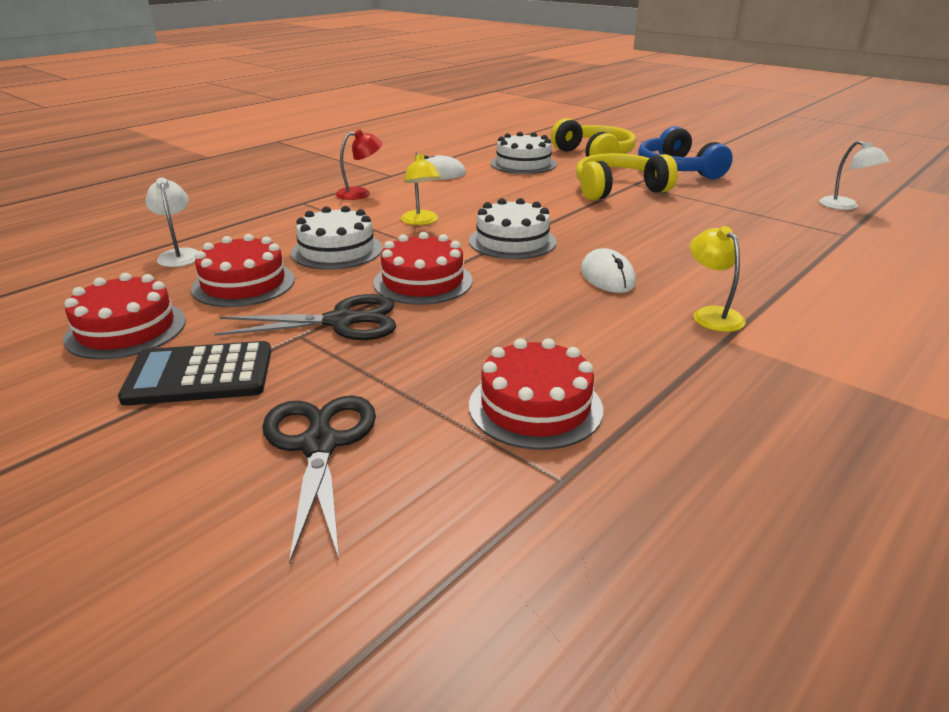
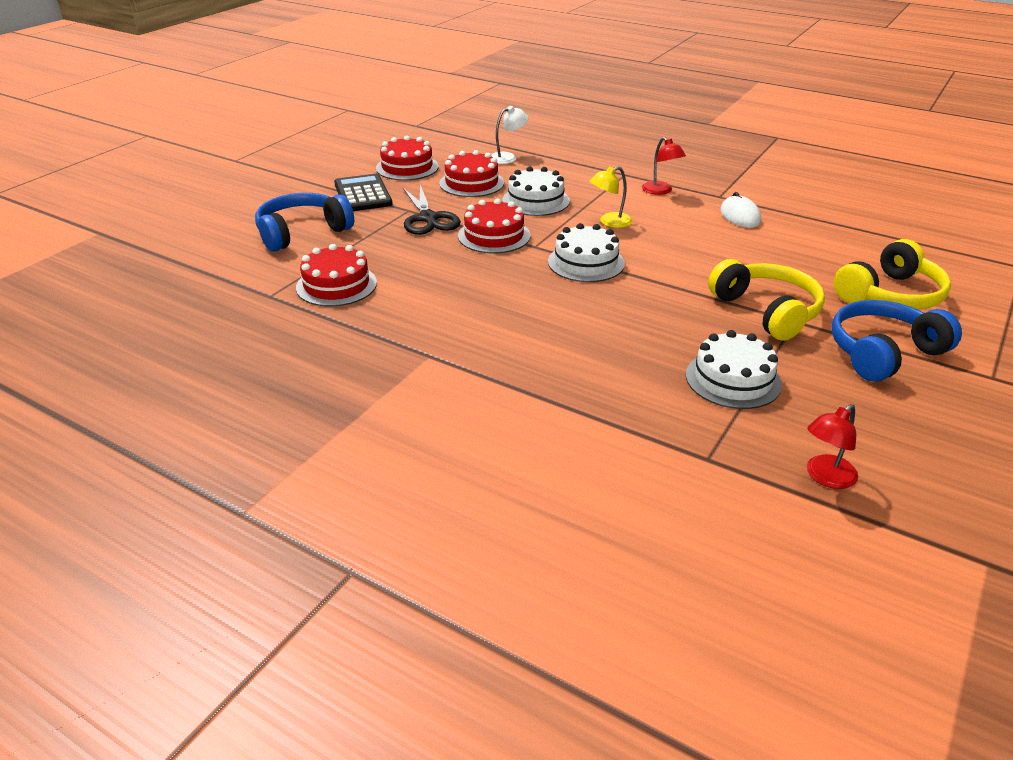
camera: 80 degrees right, 5 degrees up
black scissors [262,395,376,564] -> blue headphones [255,193,354,252]
white cake [491,132,557,174] -> white cake moved to [686,330,782,409]
white mouse [581,248,636,293] -> none
yellow lamp [690,226,746,332] -> none
white lamp [819,141,890,210] -> red lamp [807,404,858,489]

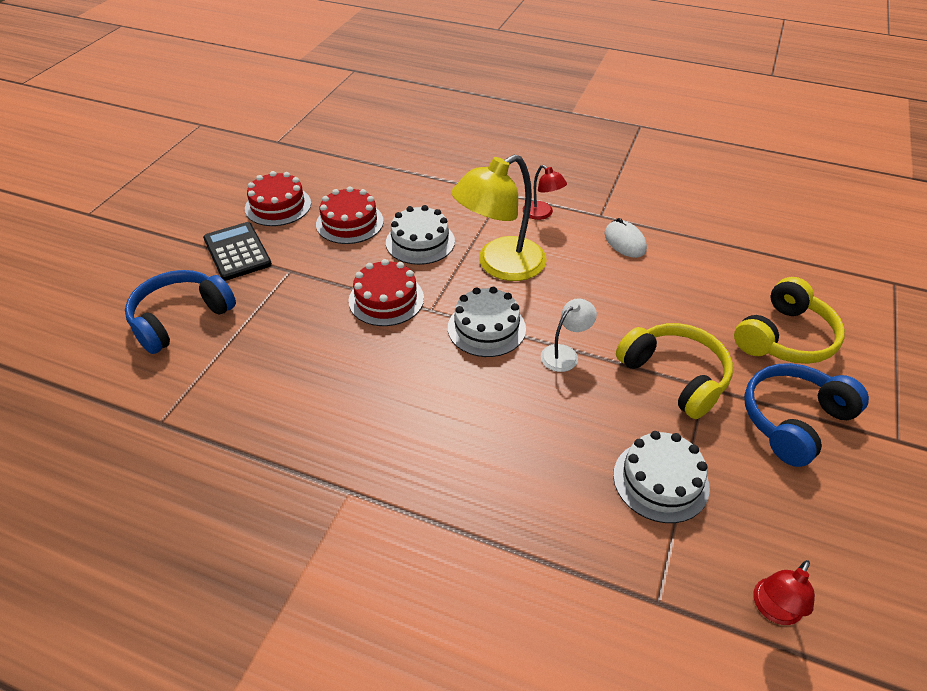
camera: 10 degrees left, 10 degrees up
red cake [296,244,377,307] -> none
black scissors [403,185,461,235] -> none
white lamp [491,106,528,164] -> white lamp moved to [541,298,597,372]
yellow lamp [590,166,633,228] -> yellow lamp [451,154,547,281], size x2.08

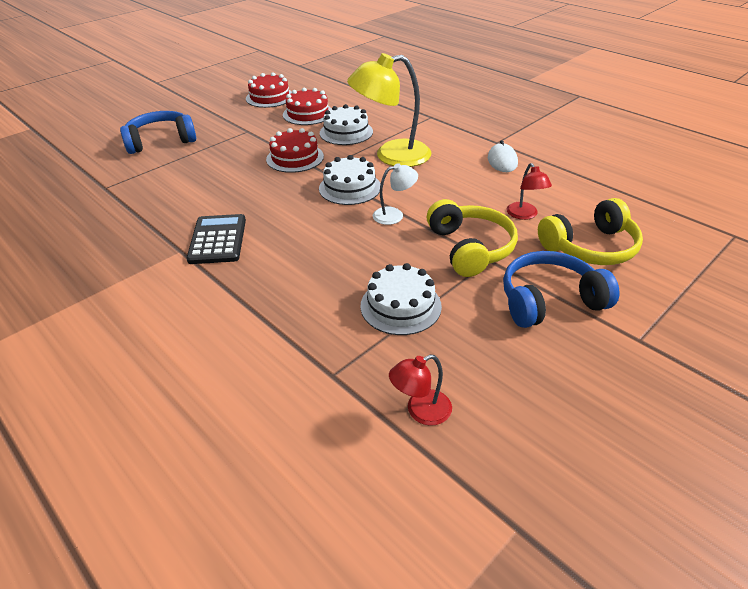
camera: 25 degrees right, 5 degrees down
black calculator [203,222,272,281] -> black calculator moved to [186,214,246,264]
red lamp [523,165,567,220] -> red lamp moved to [507,163,552,220]

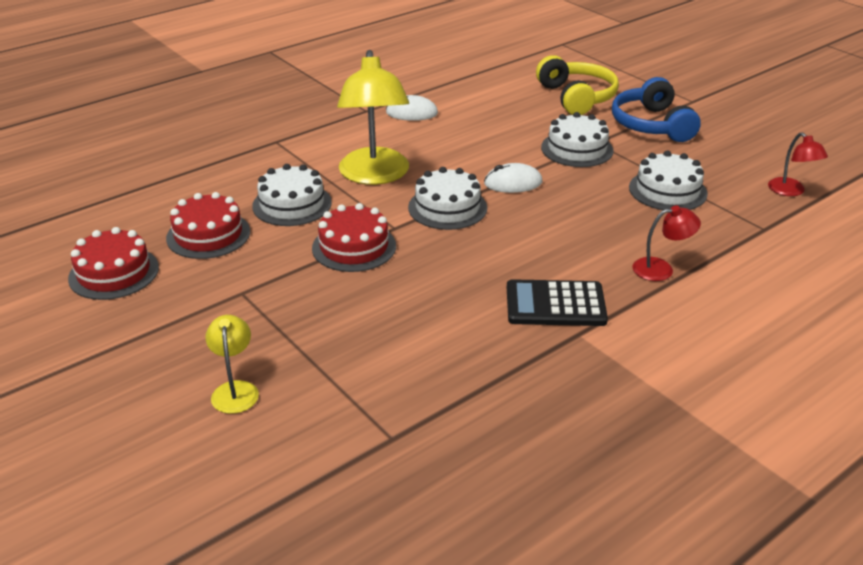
camera: 85 degrees left, 5 degrees down
blue headphones [120,111,196,154] -> yellow lamp [205,315,259,414]
white lamp [373,163,418,225] -> white mouse [484,163,542,193]
yellow headphones [427,199,518,277] -> white cake [541,112,614,167]
red lamp [507,163,552,220] -> red lamp moved to [632,205,701,281]

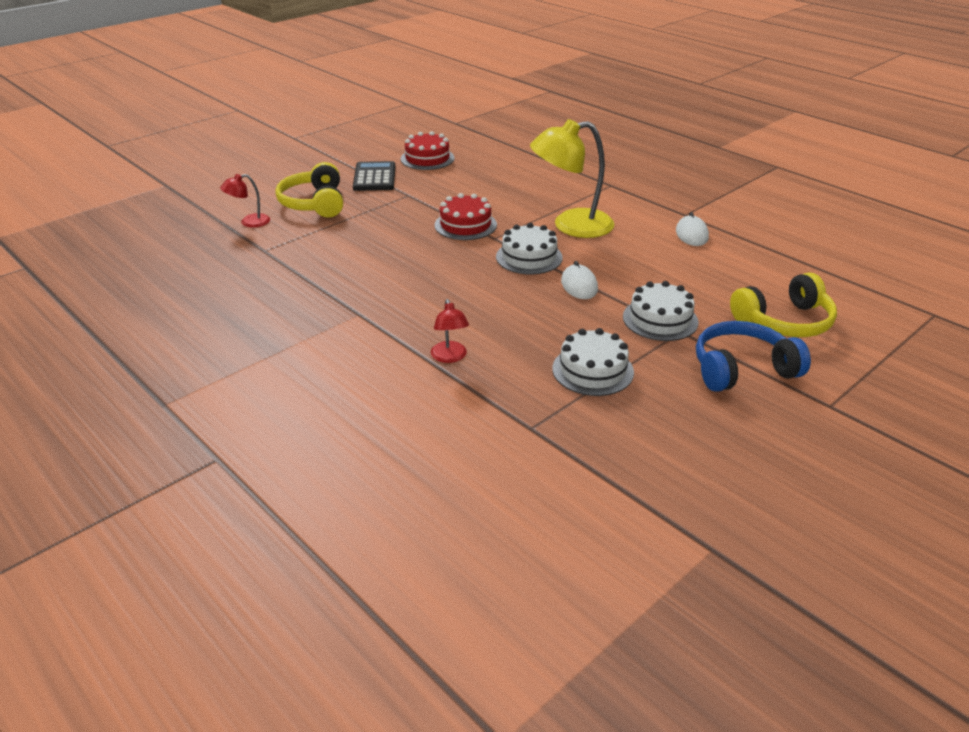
camera: 85 degrees right, 0 degrees up
red cake [166,192,250,259] -> none
yellow lamp [205,315,259,414] -> yellow headphones [275,162,343,218]
white cake [252,164,332,226] -> none
black calculator [507,279,608,326] -> black calculator moved to [353,161,395,191]
red lamp [768,132,828,196] -> red lamp moved to [220,174,270,228]

